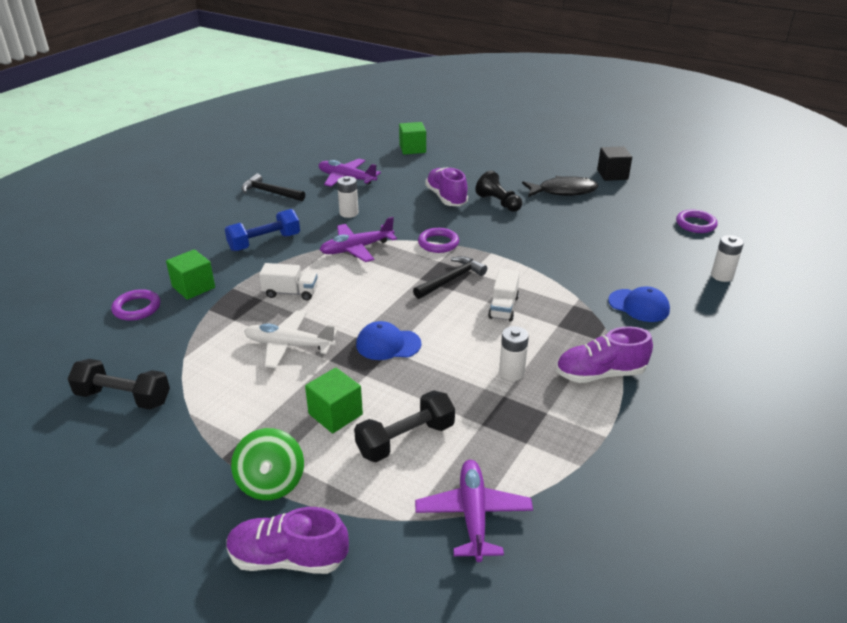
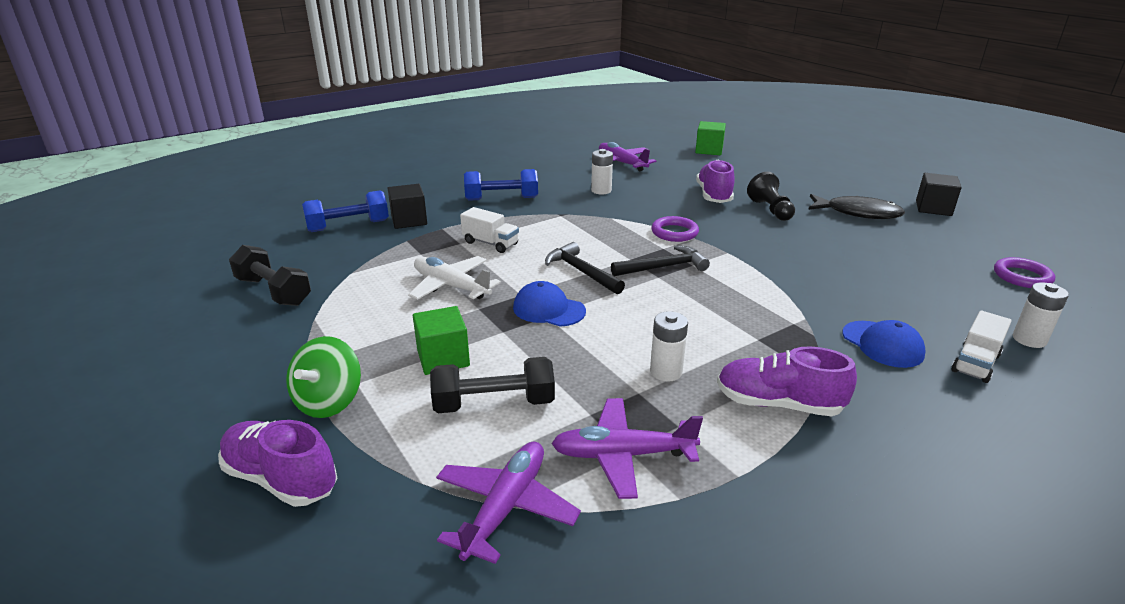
camera: 25 degrees right, 5 degrees down
purple ring [111,289,160,321] -> blue dumbbell [302,190,389,232]
green cube [166,249,215,300] -> black cube [387,184,427,229]
black hammer [242,174,305,201] -> black hammer moved to [545,242,625,294]
purple plane [320,217,397,262] -> purple plane moved to [551,398,703,499]
white truck [488,269,520,322] -> white truck moved to [951,310,1012,383]

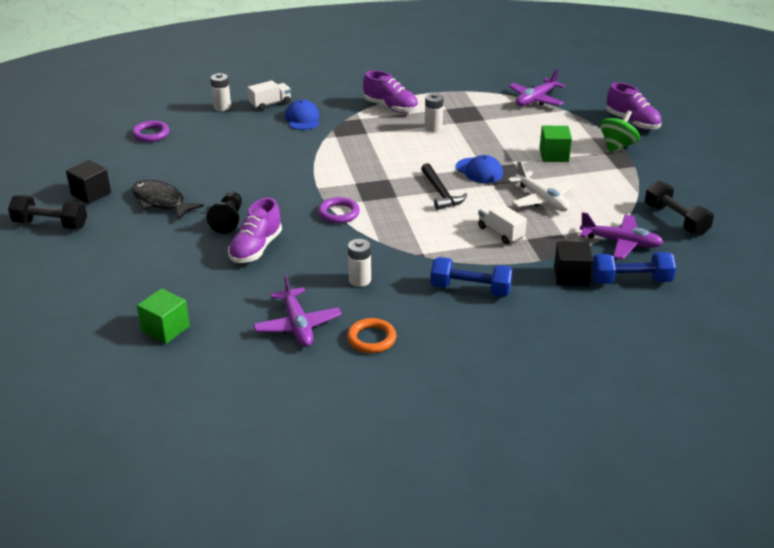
camera: 160 degrees left, 5 degrees up
black dumbbell [430,357,555,413] -> black dumbbell moved to [8,195,87,229]
purple plane [551,398,703,499] -> purple plane moved to [580,212,664,259]
black hammer [611,245,710,276] -> none
none -> orange ring [347,318,396,353]

